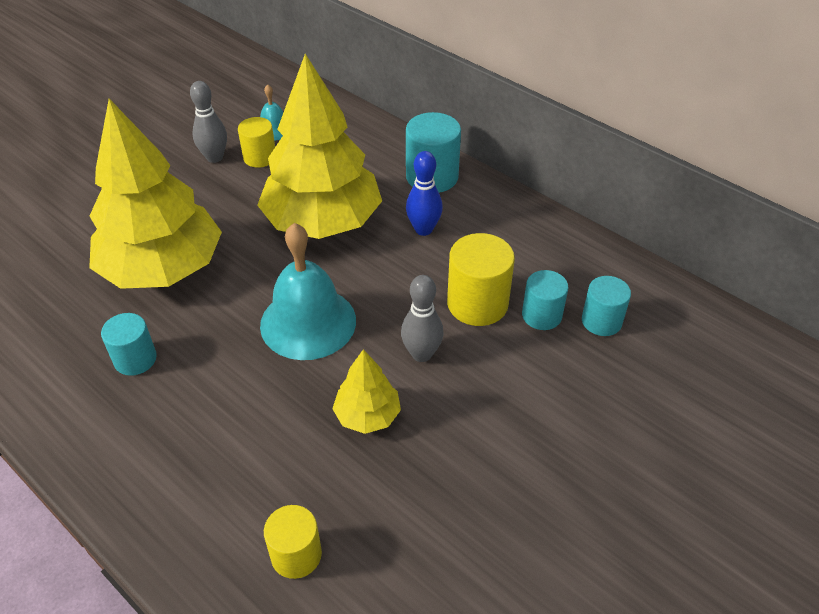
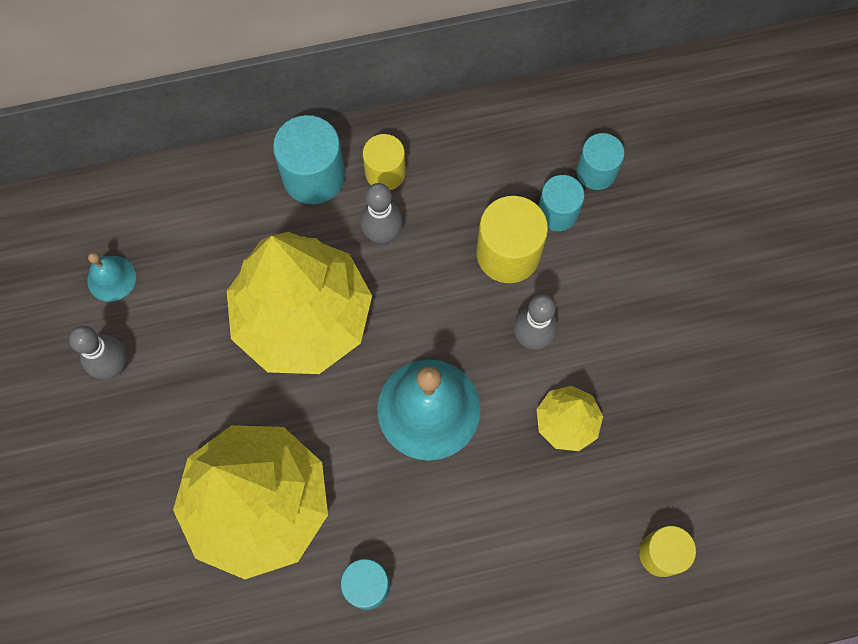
camera: 55 degrees left, 25 degrees up
yellow cylinder [238,117,275,168] -> yellow cylinder moved to [363,134,406,190]
blue bowling pin [406,151,443,236] -> grey bowling pin [360,183,402,244]

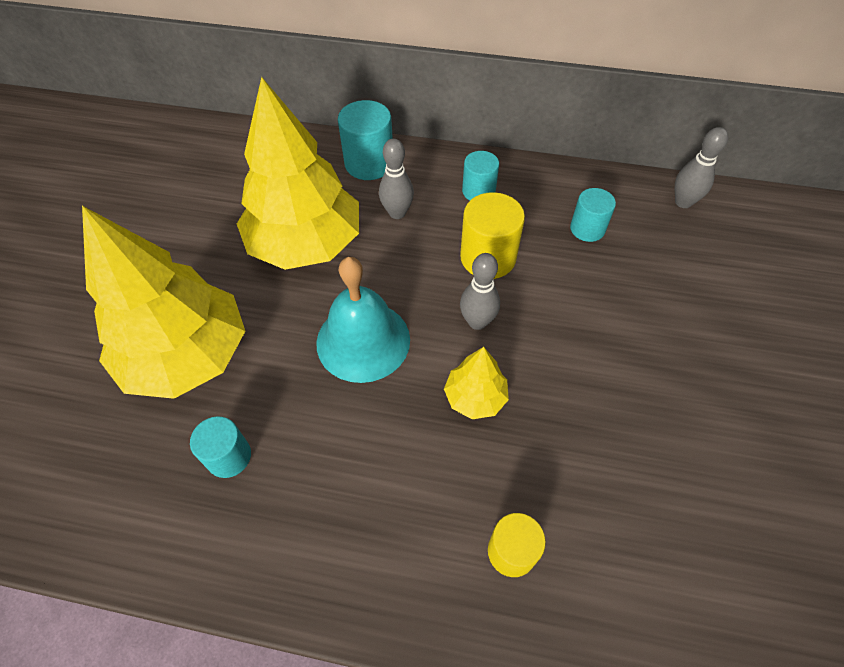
camera: 25 degrees right, 15 degrees down
grey bowling pin [69,326,127,379] -> grey bowling pin moved to [675,127,728,208]
turquoise bell [87,252,136,302] -> none
yellow cylinder [363,134,406,190] -> none
turquoise cylinder [538,175,585,231] -> turquoise cylinder moved to [462,151,499,200]

